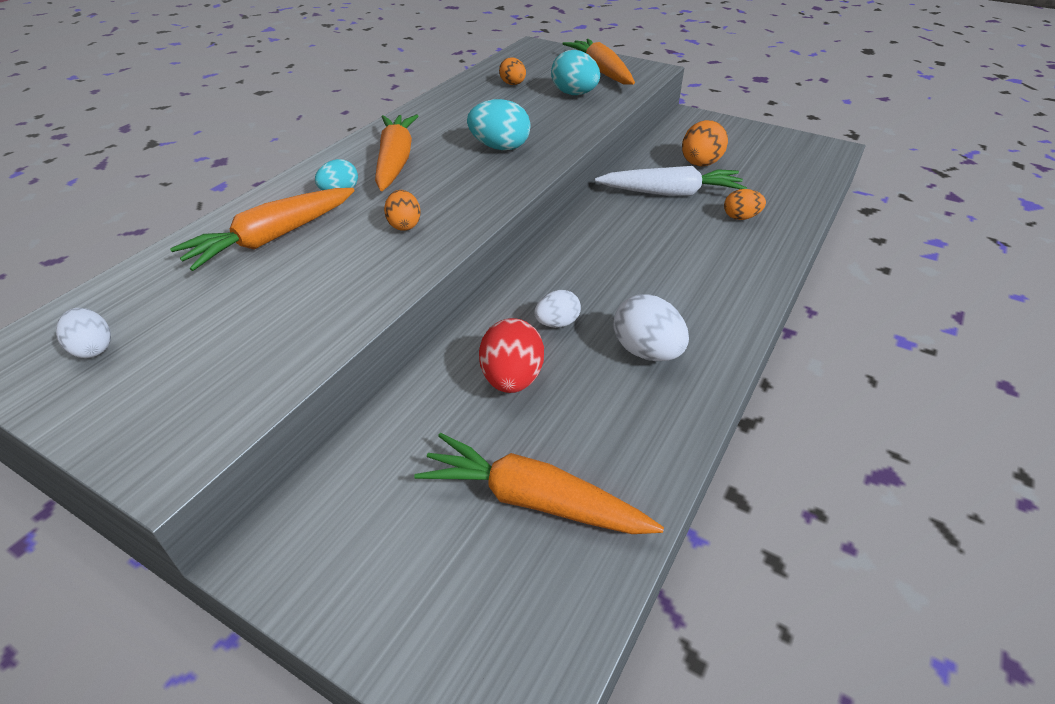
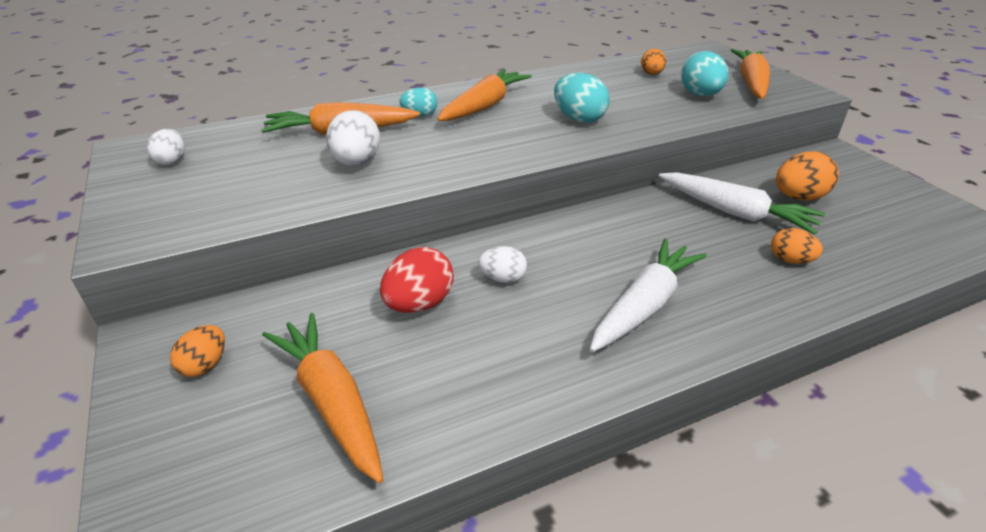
camera: 35 degrees right, 5 degrees down
orange egg [384,190,421,231] -> orange egg moved to [170,325,225,377]
white egg [614,294,689,361] -> white egg moved to [326,110,380,166]
none -> white carrot [590,239,707,352]

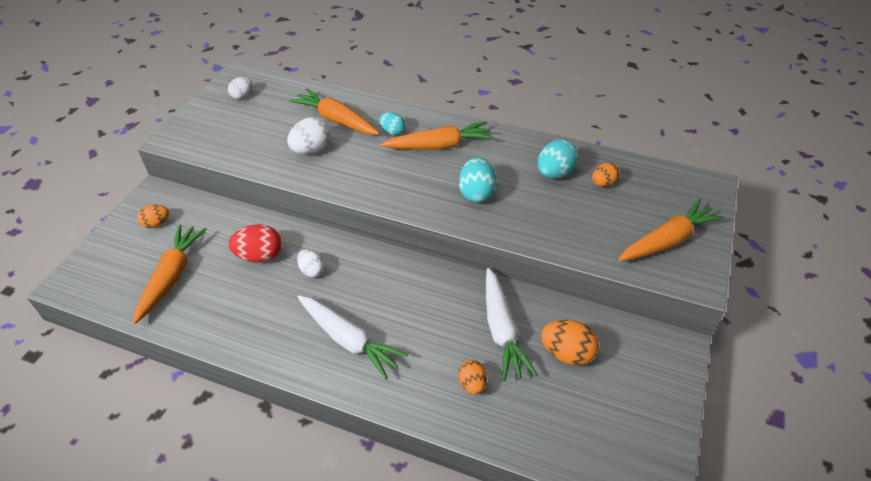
camera: 45 degrees right, 10 degrees up
white carrot [590,239,707,352] -> white carrot turned 45 degrees clockwise [298,295,408,379]
turquoise egg [681,51,729,96] -> turquoise egg moved to [538,140,578,179]

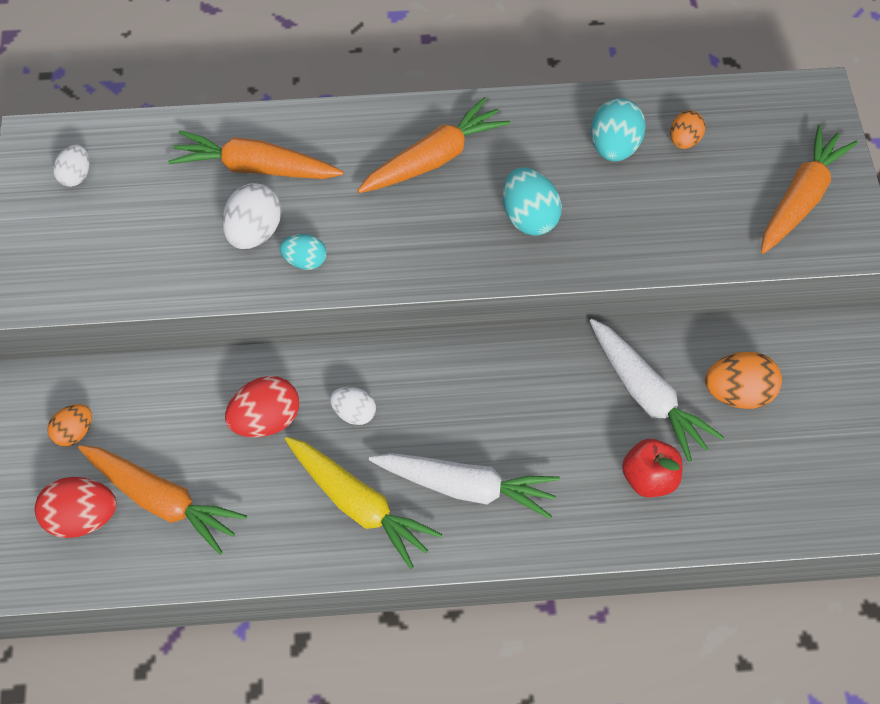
camera: 25 degrees left, 10 degrees up
orange carrot [133,224,207,324] -> orange carrot turned 135 degrees clockwise [78,445,247,554]
turquoise egg [379,112,405,135] -> turquoise egg moved to [280,234,327,270]
orange egg [459,360,487,395] -> red apple [622,439,683,498]
none -> red egg [35,477,117,538]
none -> yellow carrot [285,437,442,569]

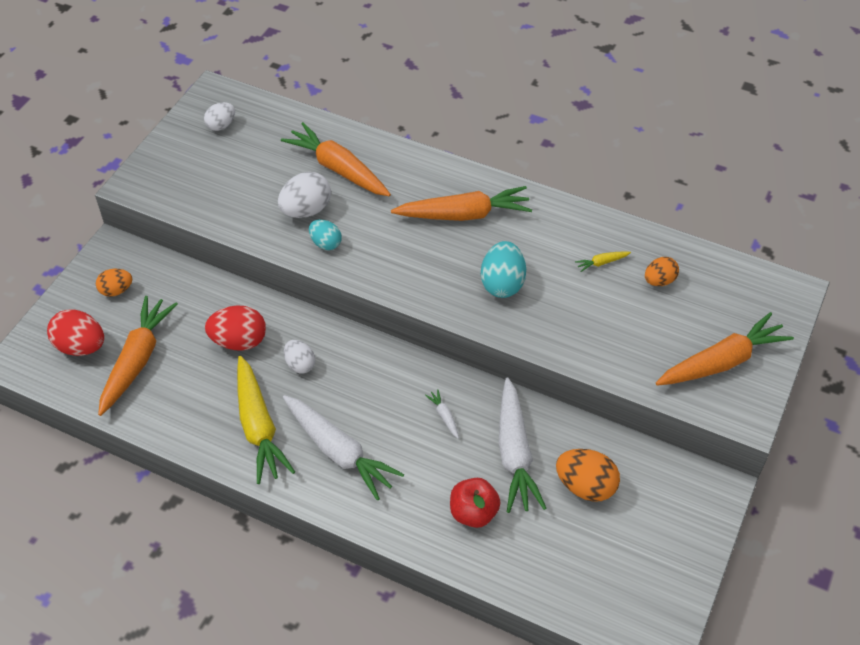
camera: 30 degrees right, 5 degrees down
orange carrot [78,445,247,554] -> orange carrot turned 135 degrees counterclockwise [98,296,178,416]
turquoise egg [591,98,646,161] -> yellow carrot [575,251,631,272]
none -> white carrot [425,389,459,439]

